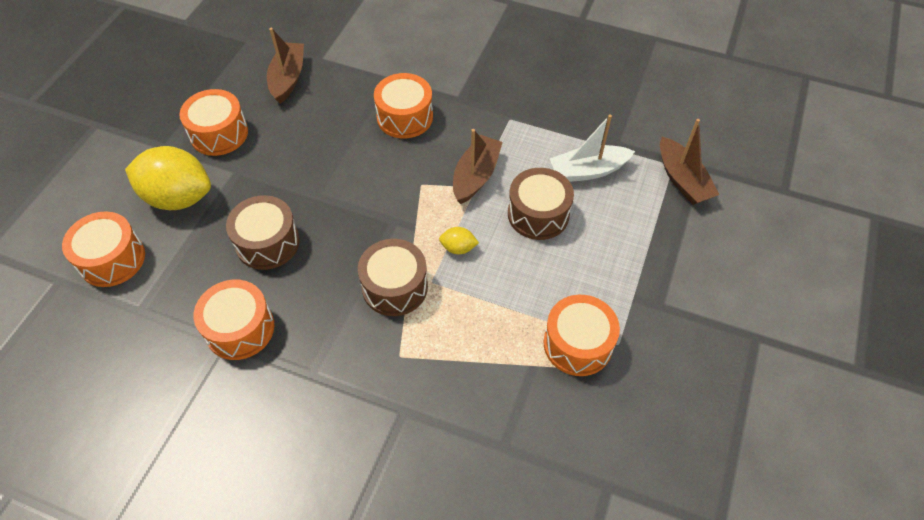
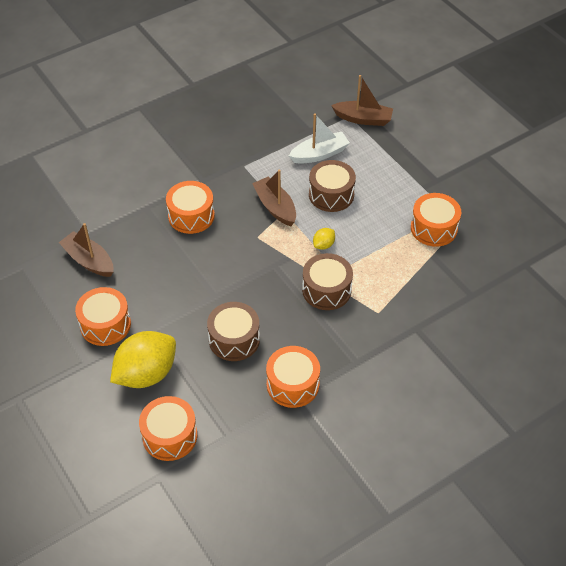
camera: 55 degrees left, 5 degrees down
white boat [550,114,635,182] -> white boat turned 135 degrees counterclockwise [289,113,350,164]

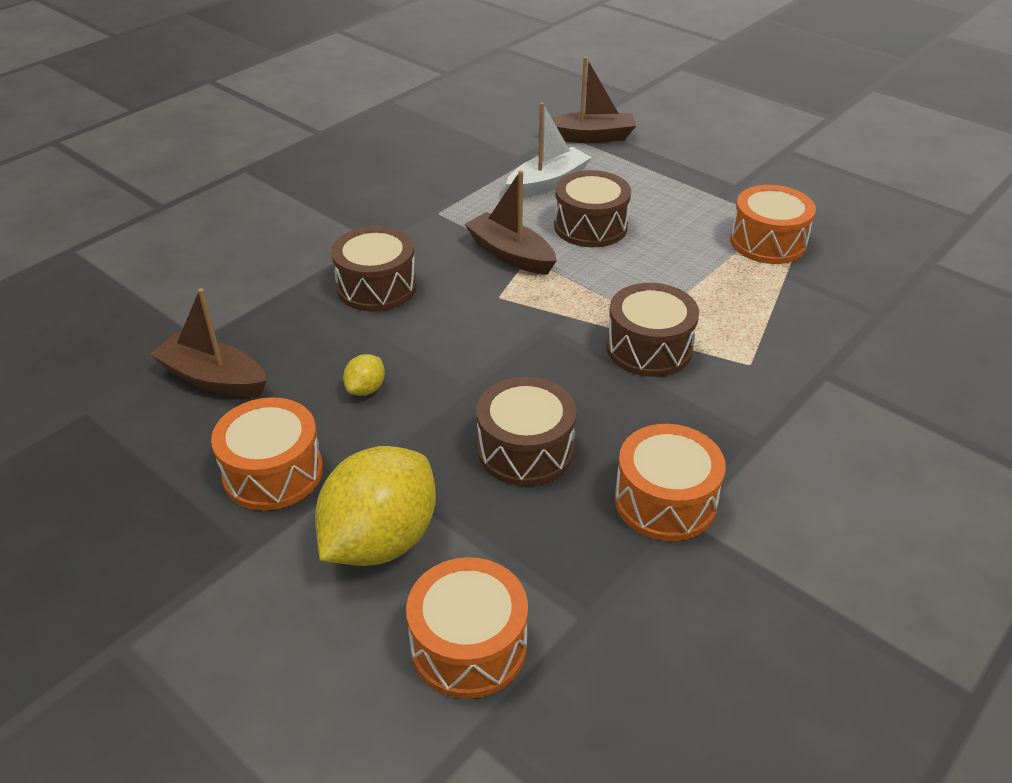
camera: 15 degrees left, 10 degrees down
orange drum [166,181,215,234] -> brown drum [331,226,417,312]
yellow lemon [313,228,335,250] -> yellow lemon moved to [343,354,385,396]

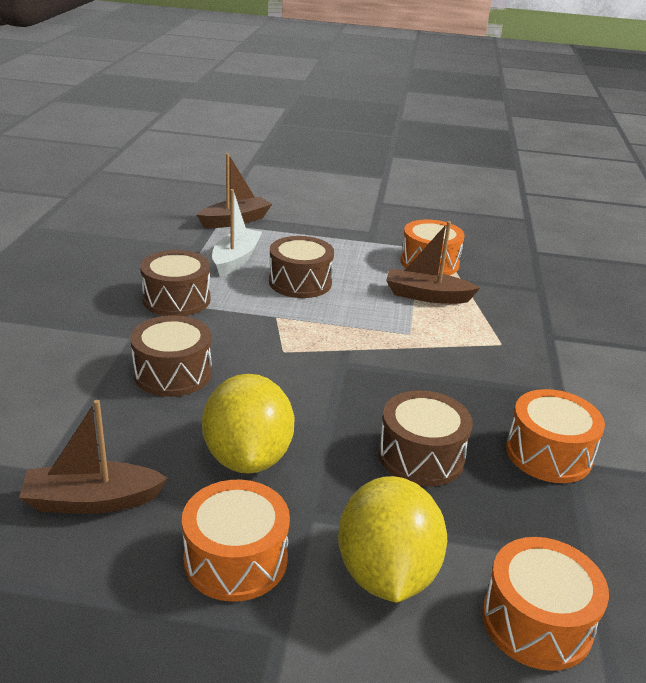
camera: 35 degrees left, 10 degrees down
yellow lemon [343,354,385,396] -> yellow lemon [202,374,294,474], size x2.35
brown boat [465,171,557,275] -> brown boat moved to [386,221,480,304]
brown drum [606,283,699,377] -> brown drum moved to [140,250,210,316]

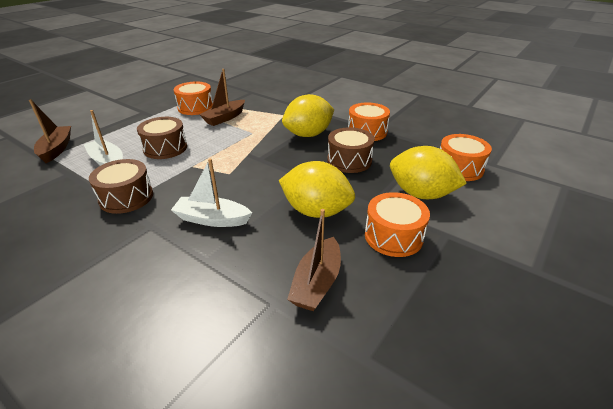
camera: 60 degrees left, 5 degrees up
brown drum [130,315,212,397] -> white boat [171,159,252,227]
none -> yellow lemon [282,94,334,137]

